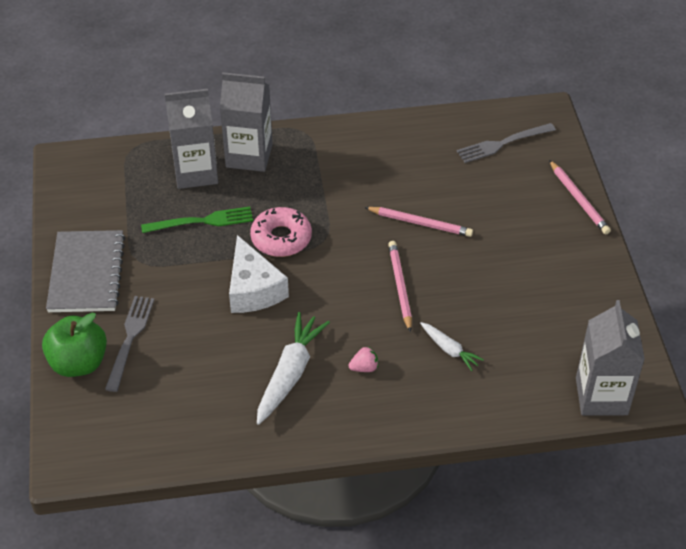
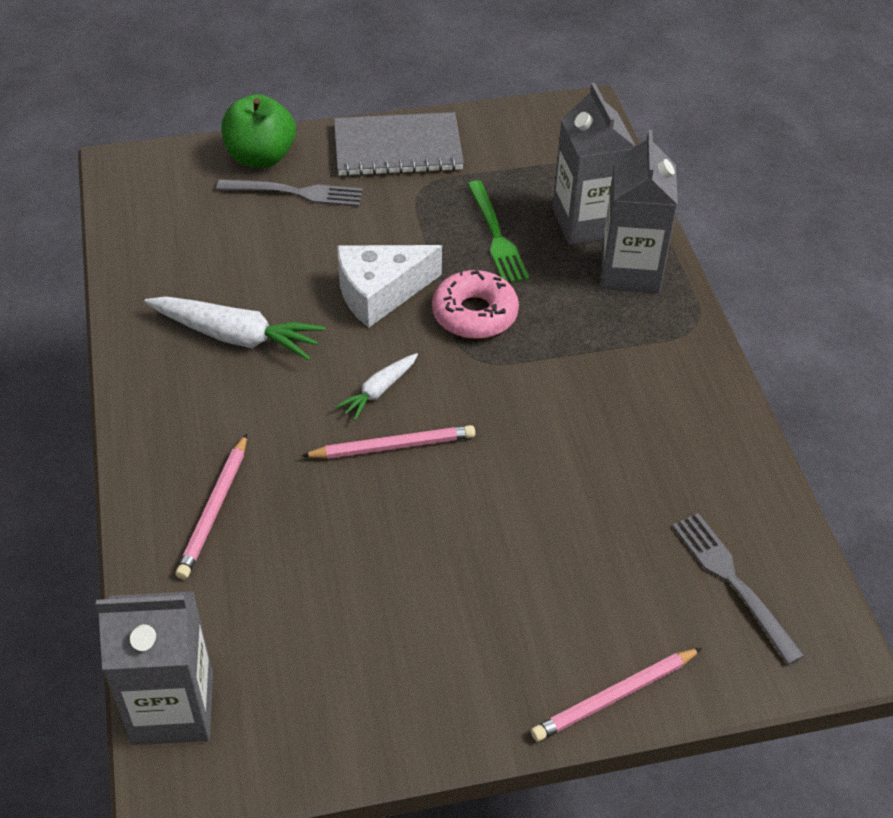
camera: 85 degrees right, 0 degrees up
pink strawberry [349,346,378,372] -> none
pink pencil [364,207,473,237] -> pink pencil moved to [176,434,247,579]
white carrot [420,322,484,371] -> white carrot moved to [335,353,418,420]

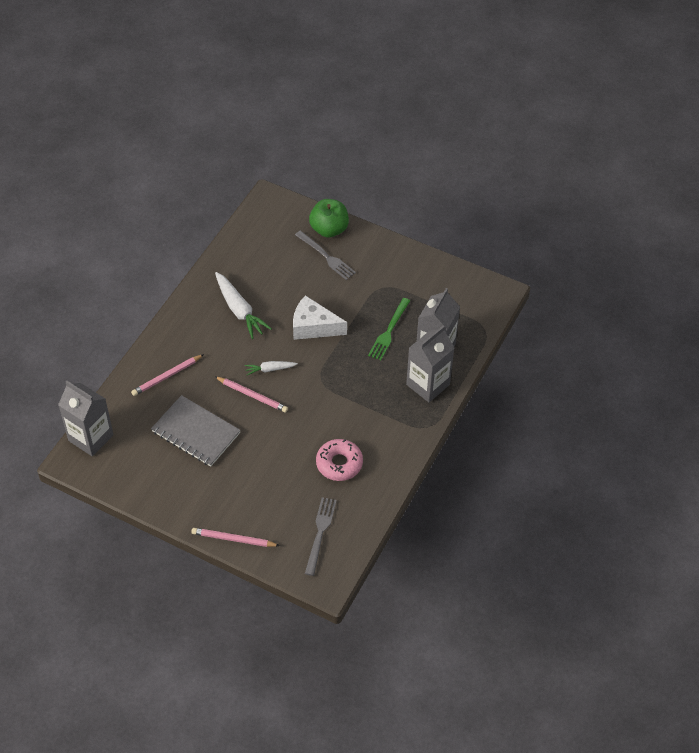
camera: 40 degrees right, 5 degrees up
grey notebook [334,112,464,176] -> grey notebook moved to [151,395,241,467]
pink donut [432,270,519,339] -> pink donut moved to [316,439,363,481]

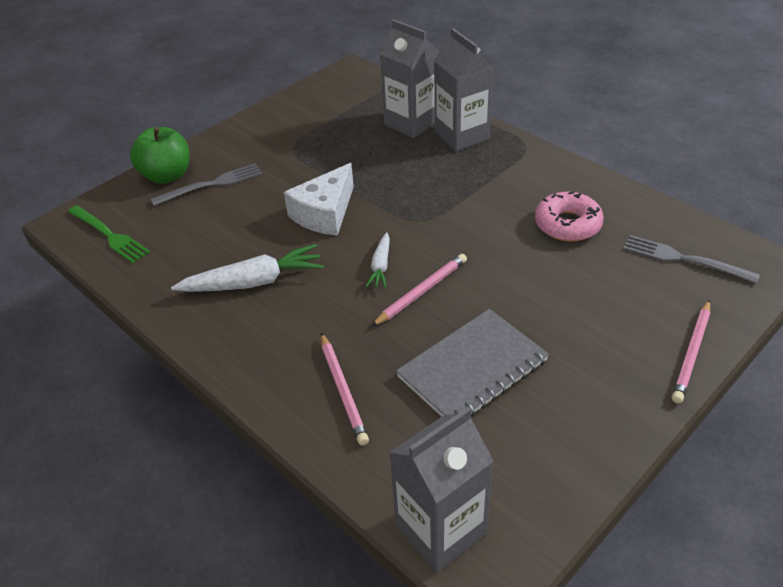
camera: 70 degrees left, 10 degrees down
green fork [368,298,410,360] -> green fork moved to [68,205,150,263]

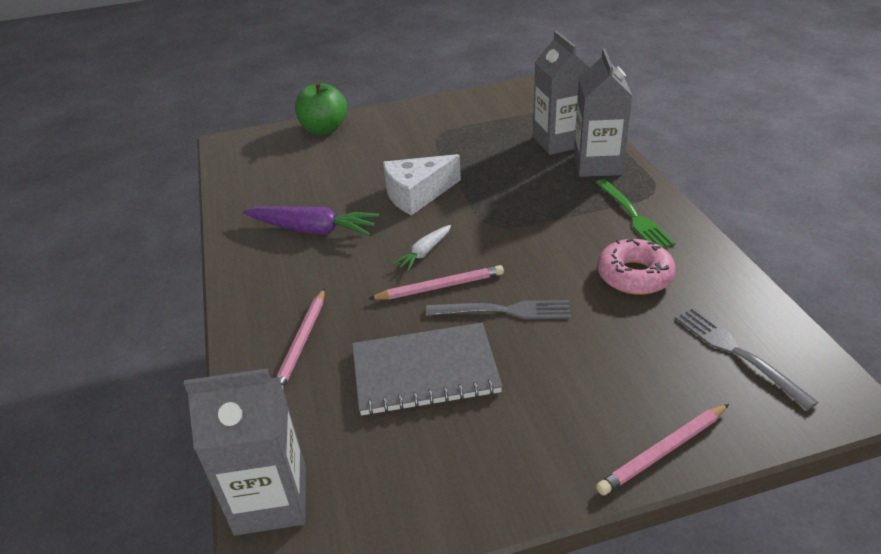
camera: 30 degrees right, 5 degrees down
green fork [68,205,150,263] -> green fork moved to [596,179,675,248]
grey fork [151,163,262,206] -> grey fork moved to [426,300,571,319]
white carrot [171,244,324,292] -> purple carrot [243,206,379,236]

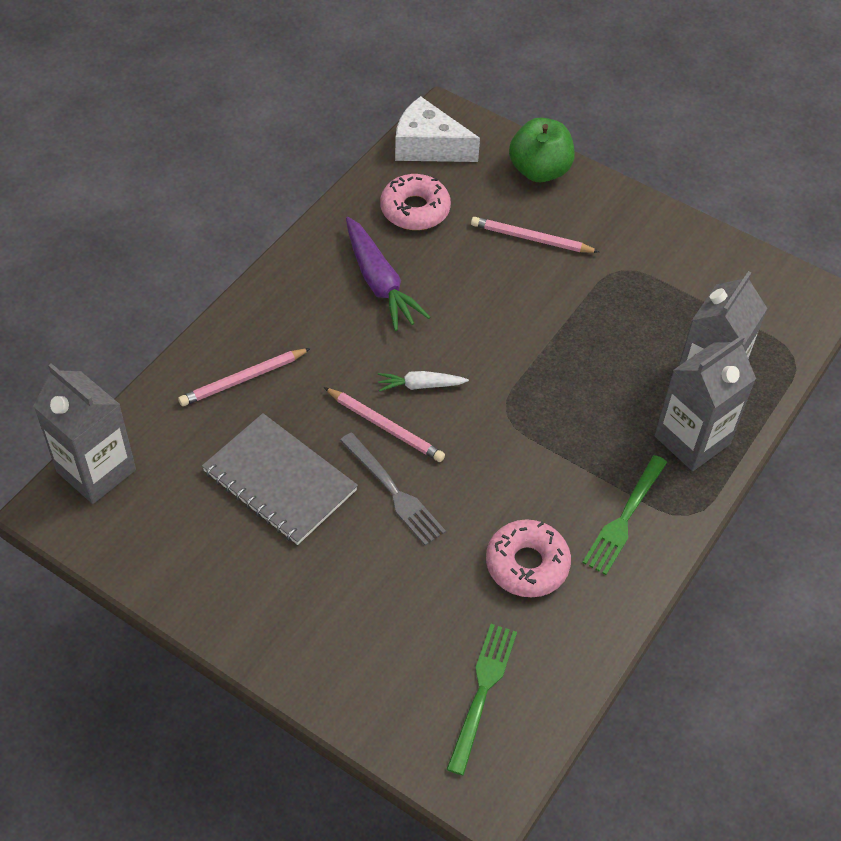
camera: 45 degrees right, 15 degrees up
white cheese [383,154,461,215] -> white cheese moved to [395,96,480,162]
pink pencil [596,404,729,495] -> pink pencil moved to [471,217,599,253]
grey fork [675,307,819,411] -> green fork [446,624,517,775]
none -> pink donut [380,174,451,230]

